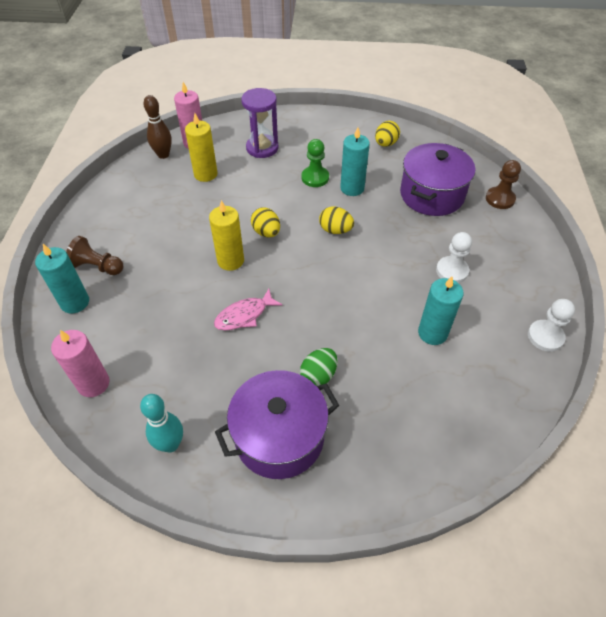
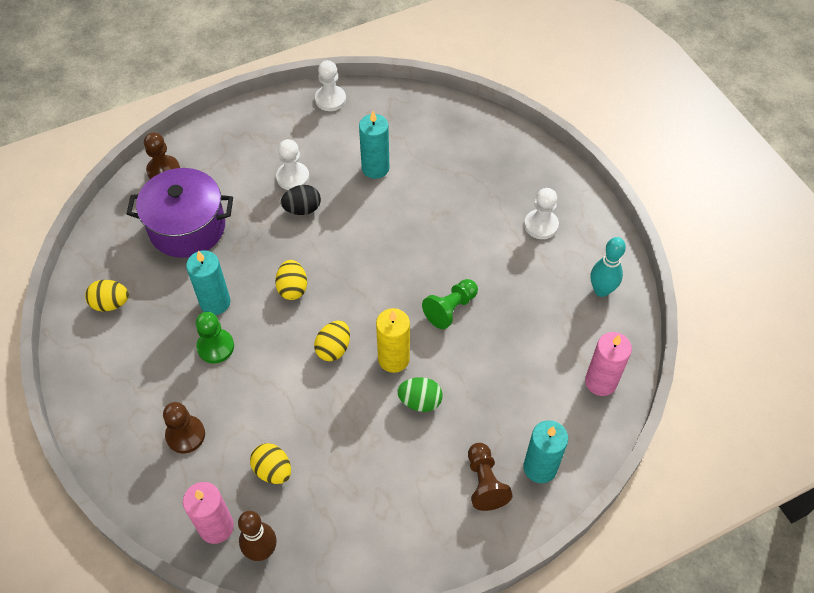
camera: 120 degrees left, 5 degrees up
yellow candle [185,113,218,182] -> yellow egg [250,443,291,484]
pink fish [214,289,282,330] -> green pawn [422,279,478,329]
purple pot [215,370,339,479] -> white pawn [524,188,559,239]
purple hourglass [241,88,279,158] -> brown pawn [163,402,205,453]
green egg [300,348,337,386] -> green egg moved to [397,377,443,412]
none -> black egg [281,185,321,215]

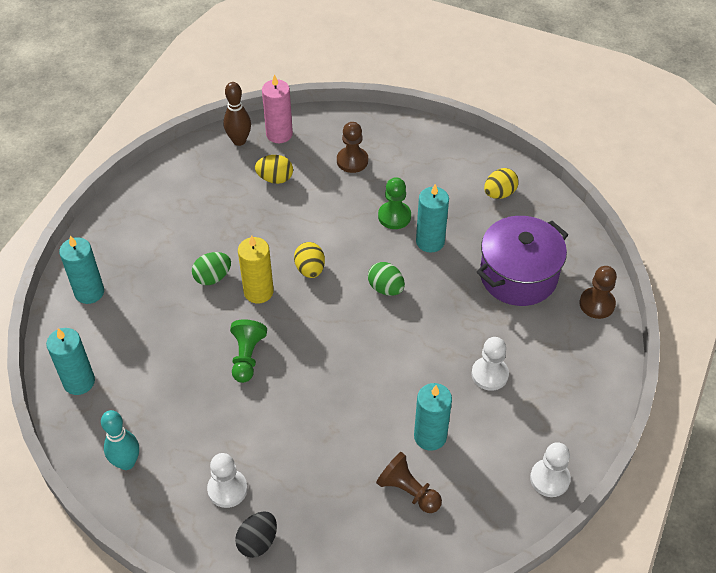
camera: 140 degrees right, 5 degrees down
yellow egg [275,260,307,300] -> green egg [368,262,405,296]
black egg [281,185,321,215] -> black egg moved to [235,511,277,558]
brown pawn [468,443,513,511] -> brown pawn moved to [376,452,442,513]
pink candle [585,332,632,396] -> turquoise candle [46,328,95,395]

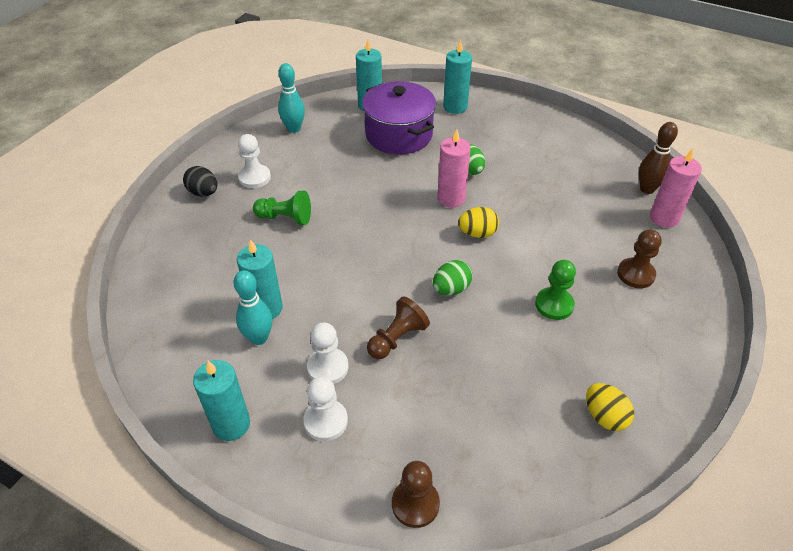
camera: 95 degrees right, 5 degrees down
green pawn [230,320,267,383] -> green pawn moved to [253,191,311,225]
yellow candle [238,235,274,303] -> pink candle [437,130,471,208]
yellow egg [255,155,293,184] -> none
brown pawn [376,452,442,513] -> brown pawn moved to [367,296,430,359]
turquoise candle [416,184,449,253] -> turquoise candle moved to [193,360,250,441]
purple pot [477,216,568,306] -> purple pot moved to [362,81,436,155]
white pawn [530,442,571,497] -> white pawn moved to [303,377,348,441]
none -> turquoise bowling pin [233,270,272,345]

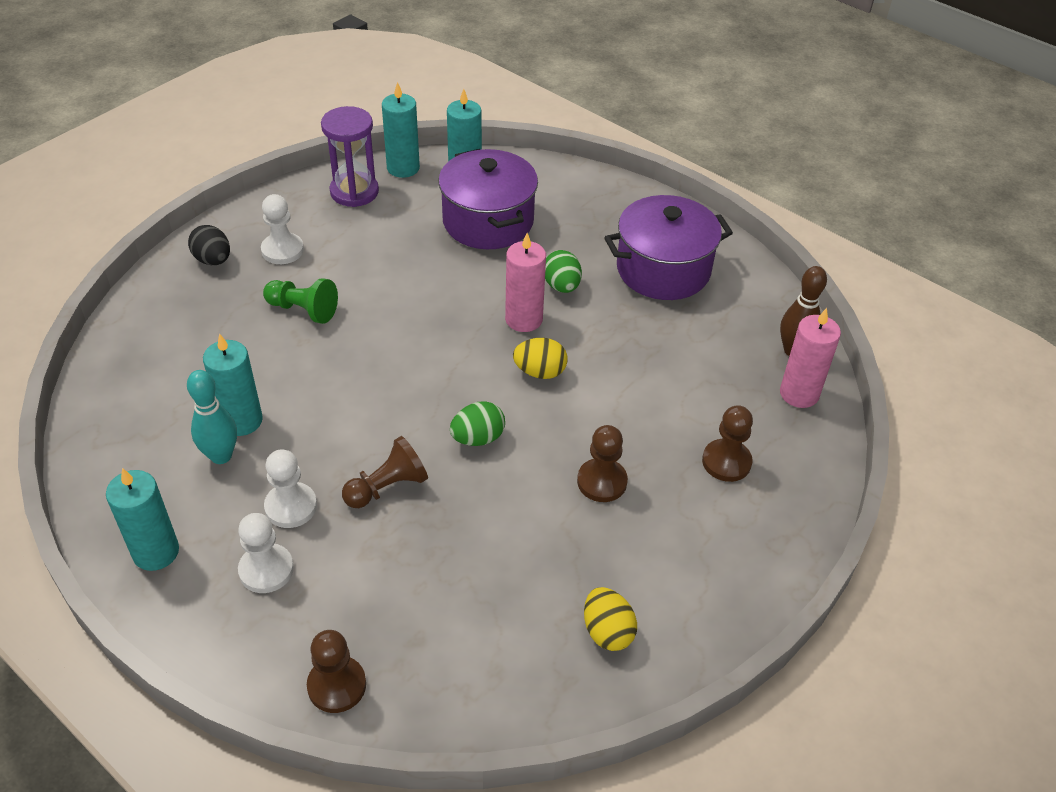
camera: 10 degrees right, 0 degrees up
turquoise bowling pin [278,63,305,133] -> purple hourglass [321,106,379,207]
turquoise candle [443,40,472,114] -> turquoise candle moved to [382,82,420,178]
green pawn [535,260,576,320] -> brown pawn [577,425,628,502]
none -> purple pot [604,195,733,300]

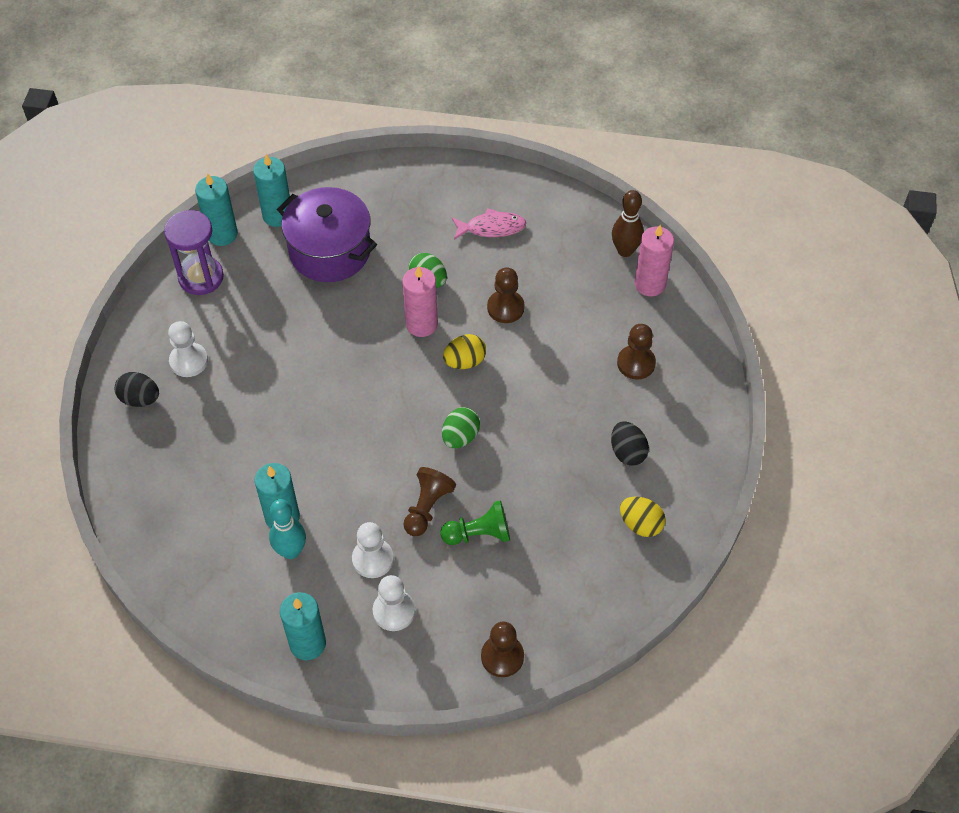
camera: 30 degrees left, 10 degrees up
green pawn [263,278,338,324] -> green pawn moved to [440,500,510,545]
brown pawn [577,425,628,502] -> brown pawn moved to [487,267,525,323]
purple pot [604,195,733,300] -> pink fish [452,208,526,240]
none -> black egg [611,421,649,466]

